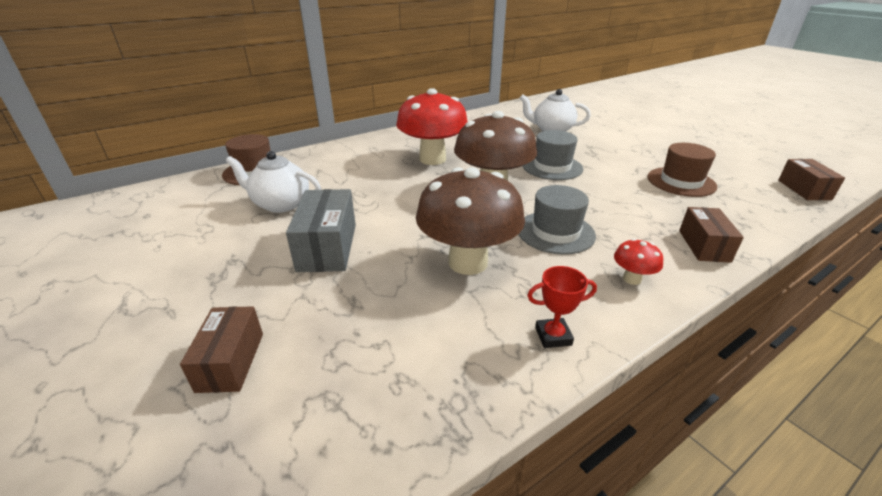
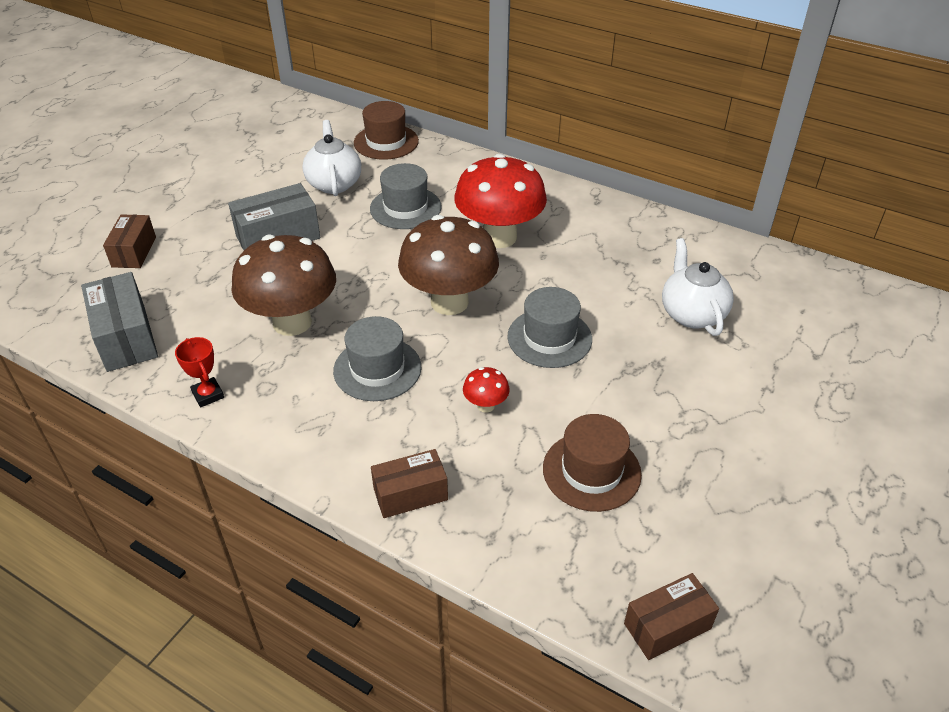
camera: 65 degrees right, 10 degrees up
brown box [180,306,263,393] -> brown box turned 60 degrees counterclockwise [103,214,156,268]
red mushroom [614,238,663,285] -> red mushroom moved to [463,367,510,413]
none -> grey box [81,272,158,372]
none -> grey hat [370,163,442,229]

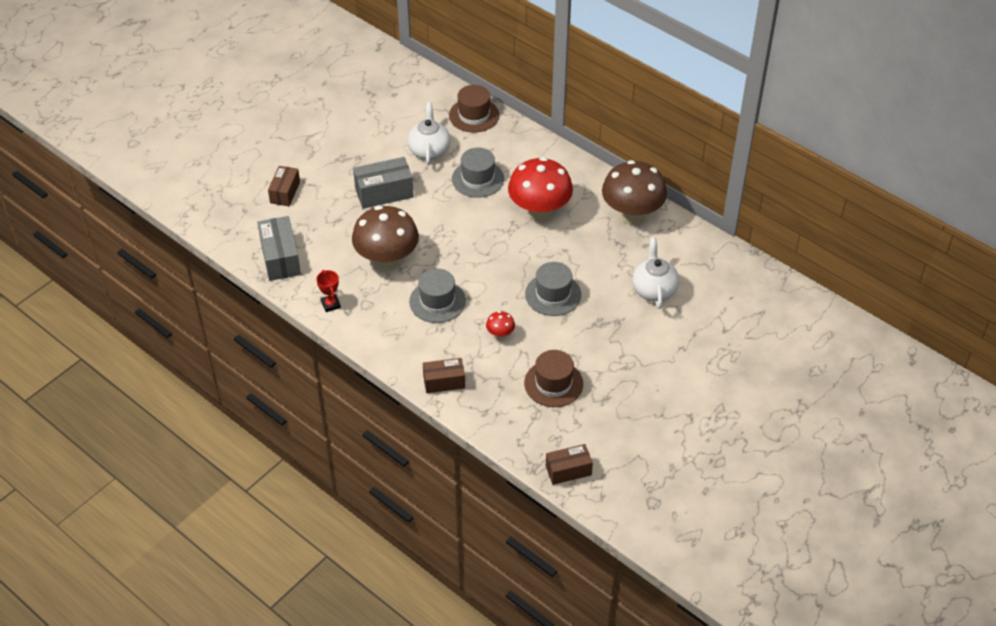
camera: 10 degrees right, 5 degrees up
brown mushroom [398,215,499,315] -> brown mushroom moved to [602,160,667,225]

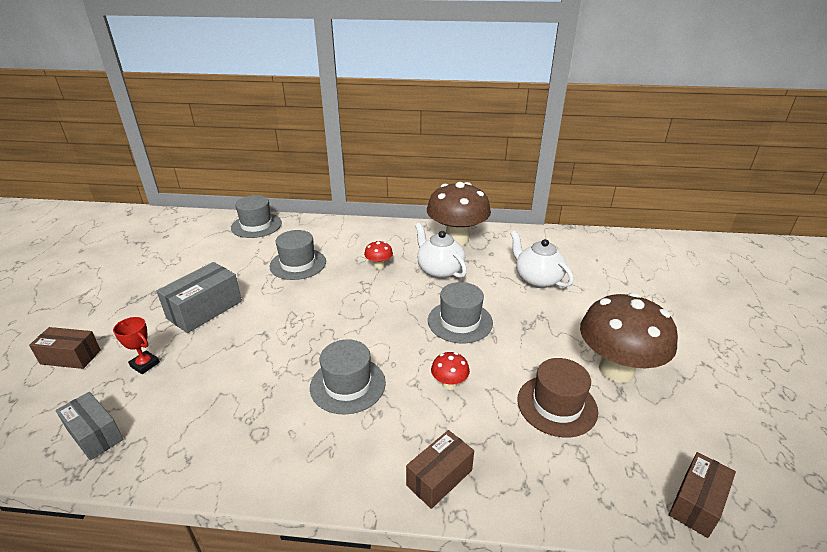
camera: 35 degrees left, 15 degrees down
grey box [257,216,301,281] -> grey box [56,392,124,460], size x0.67
brown box [268,166,300,206] -> brown box turned 60 degrees counterclockwise [29,327,101,369]
red trophy [316,270,341,312] -> red trophy moved to [113,317,160,374]
brown mushroom [352,206,419,271] -> brown mushroom moved to [580,293,678,383]
white teapot [407,102,451,165] -> white teapot moved to [415,223,467,279]
brown hat [449,85,499,133] -> grey hat [231,195,282,238]
red mushroom [508,157,573,222] -> red mushroom [364,241,393,269], size x0.42

